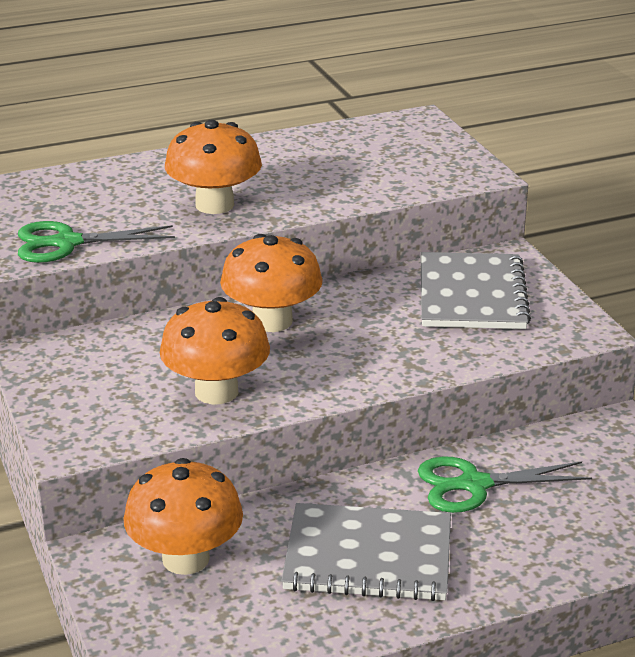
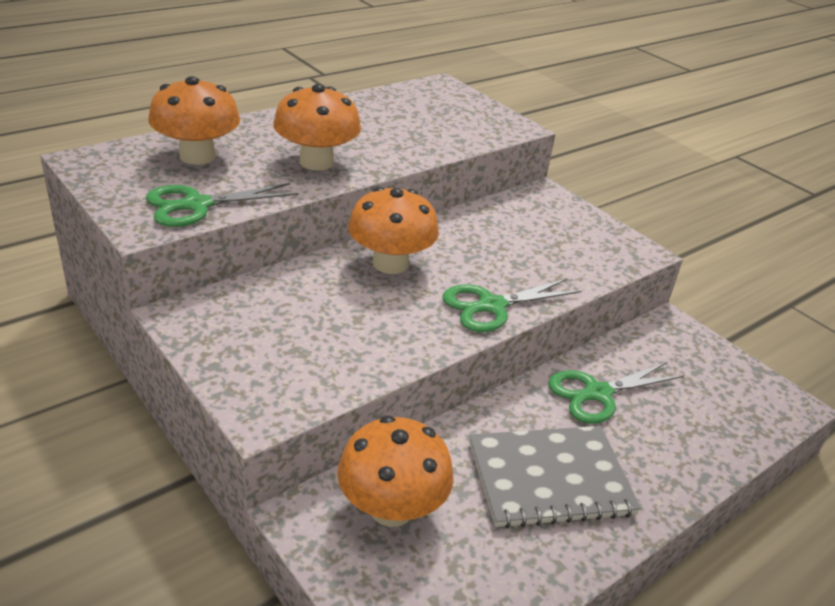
camera: 20 degrees left, 5 degrees up
orange mushroom [160,297,270,404] -> orange mushroom moved to [148,76,240,165]
grey notebook [421,252,531,329] -> none
none -> green scissors [442,279,582,332]

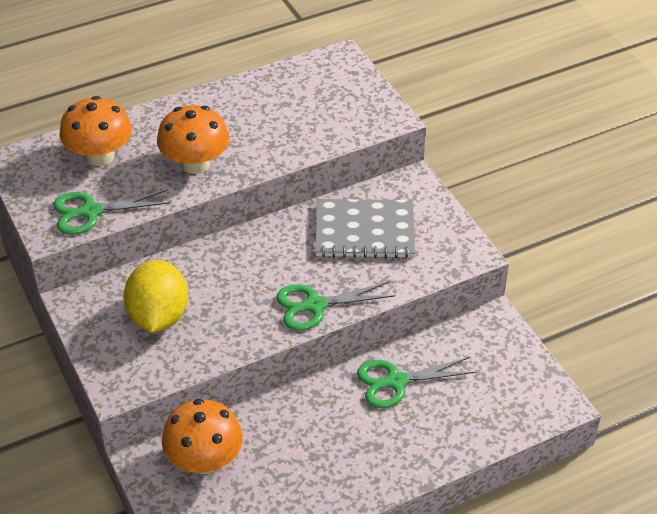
camera: 15 degrees right, 10 degrees up
orange mushroom [348,187,439,274] -> none
grey notebook [469,426,641,528] -> grey notebook moved to [315,199,415,258]
none -> yellow lemon [123,260,188,333]

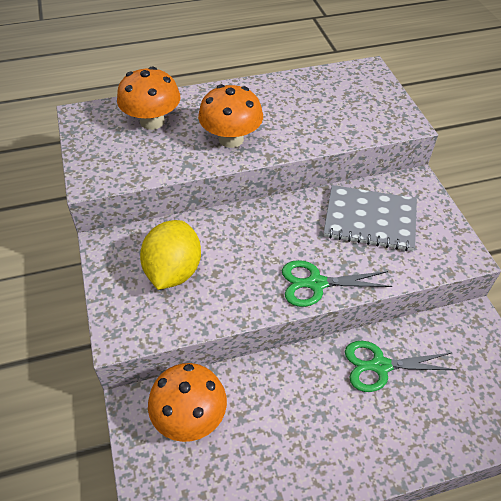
camera: 10 degrees right, 5 degrees up
green scissors [53,190,171,235] -> none

